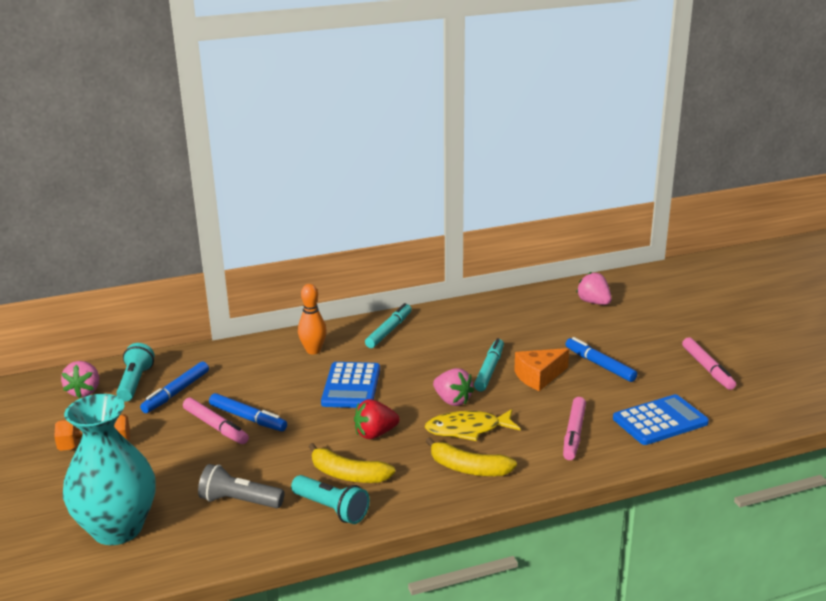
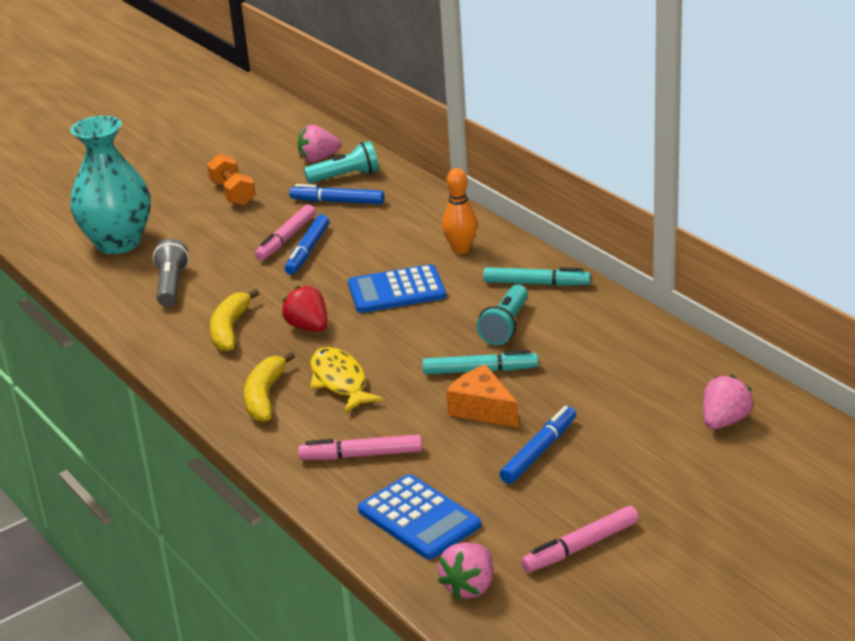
camera: 75 degrees right, 5 degrees up
turquoise flashlight [291,475,370,524] -> turquoise flashlight moved to [477,285,528,345]
pink strawberry [433,368,474,406] -> pink strawberry moved to [438,542,493,599]

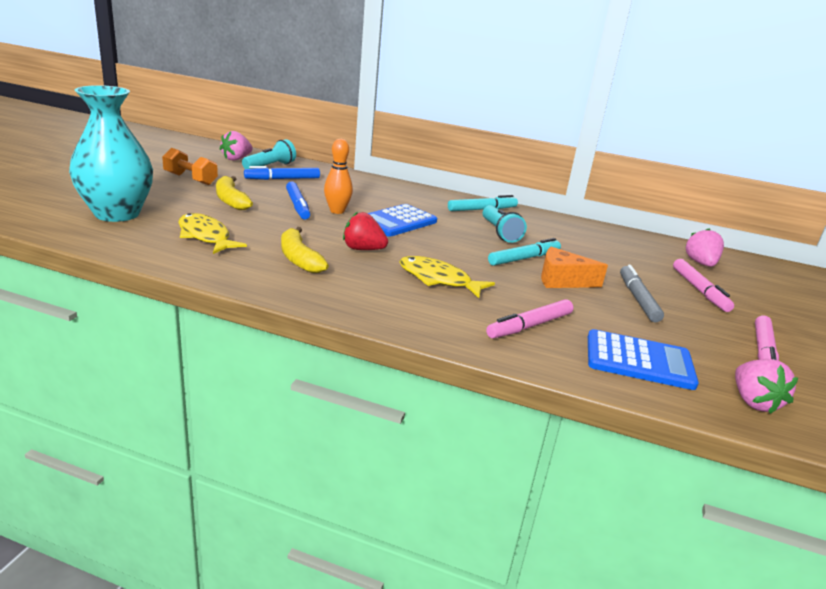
camera: 40 degrees left, 5 degrees down
grey flashlight [153,239,189,307] -> yellow fish [178,213,247,254]
yellow banana [244,352,295,422] -> yellow banana moved to [216,176,253,210]
pink marker [255,204,316,261] -> pink marker moved to [673,259,734,312]
orange bowling pin [442,168,477,254] -> orange bowling pin moved to [324,139,353,214]
blue marker [499,406,576,484] -> grey marker [620,265,664,322]

